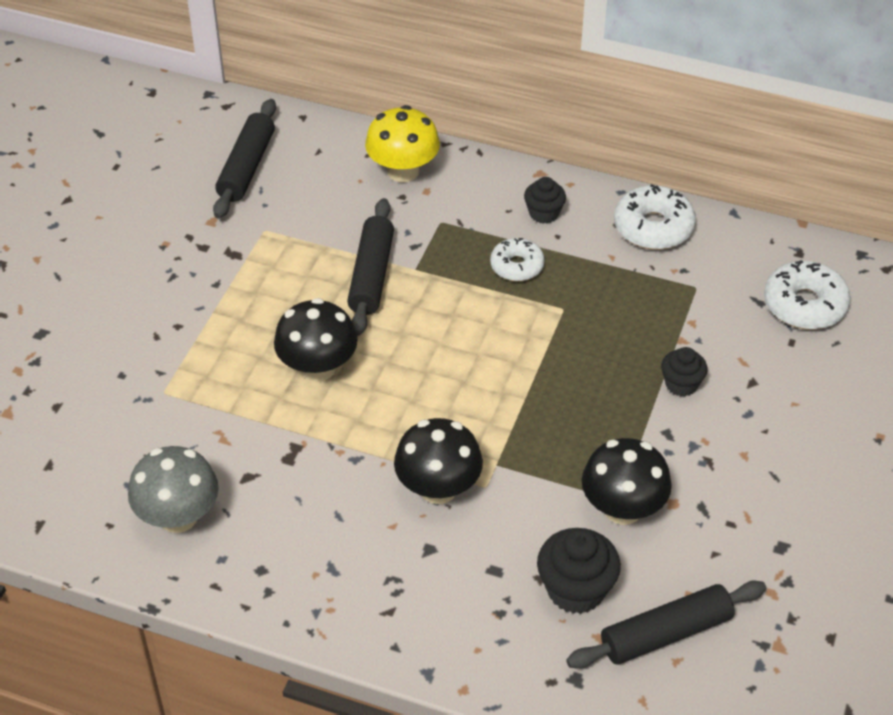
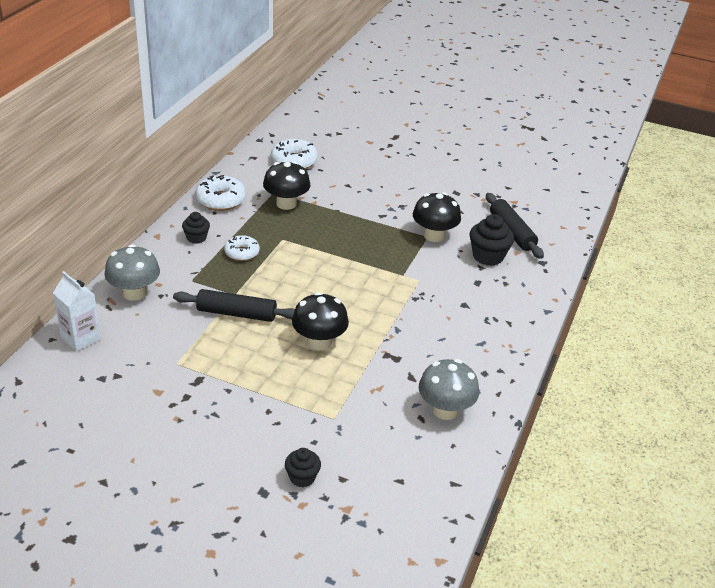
camera: 90 degrees left, 10 degrees down
black rolling pin [213,99,276,218] -> none
yellow mushroom [365,105,440,182] -> grey mushroom [105,244,160,301]
black mushroom [394,418,483,504] -> black mushroom moved to [263,161,311,210]
black cupcake [661,347,707,396] -> black cupcake moved to [285,448,321,487]
none -> white carton [53,271,101,351]

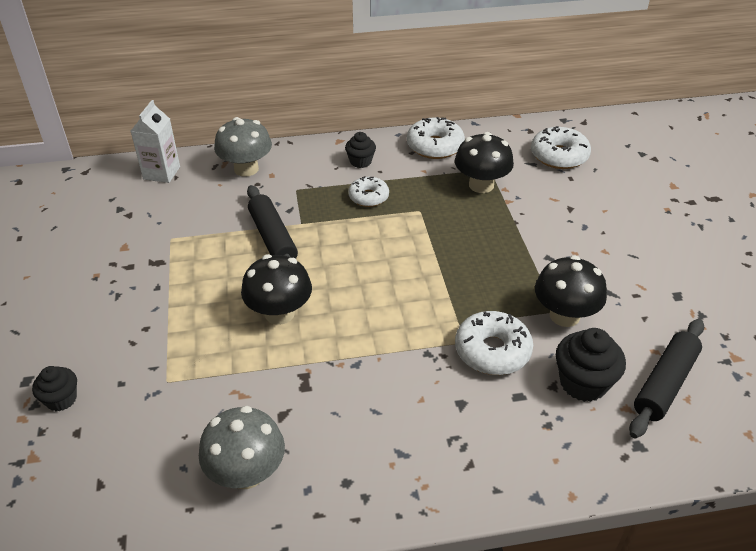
camera: 60 degrees right, 5 degrees up
none -> white donut [455,311,533,375]

